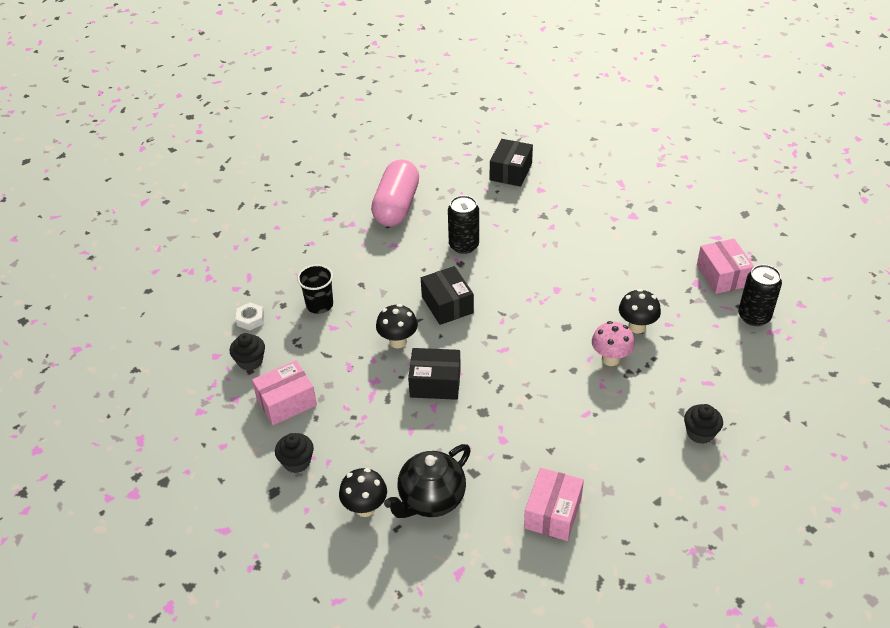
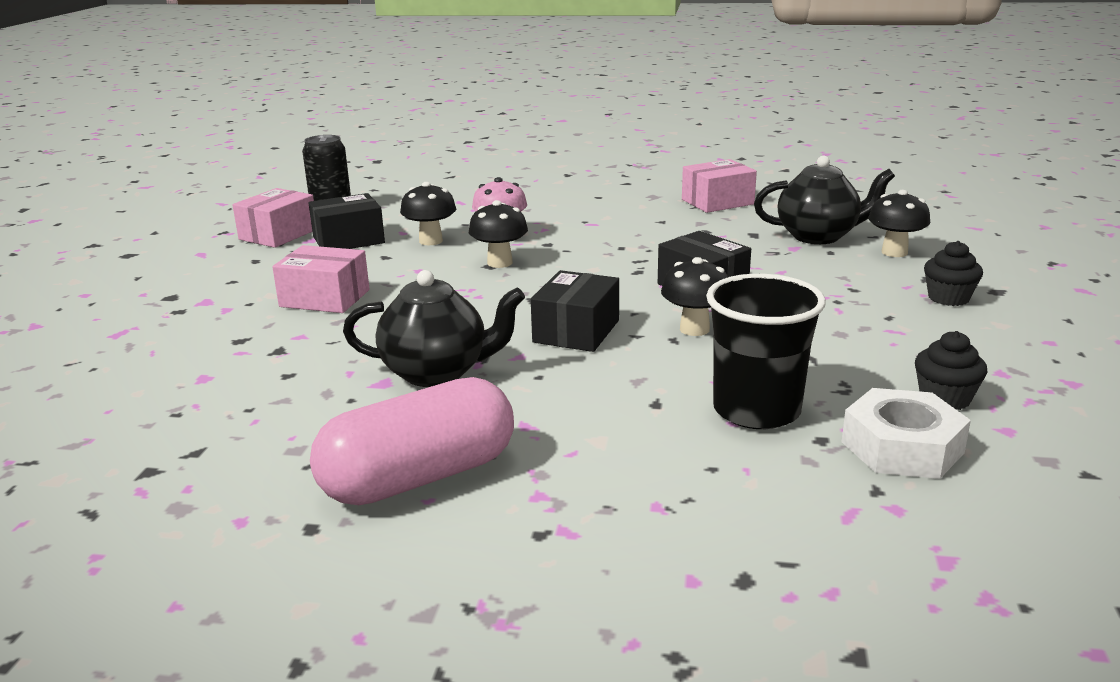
camera: 135 degrees left, 20 degrees down
white nut [236,302,264,331] -> white nut [842,388,971,479], size x1.80
pink box [252,360,317,425] -> pink box moved to [272,245,370,313]
black cup [297,264,333,314] -> black cup [706,274,826,429], size x1.54
black can [448,195,479,254] -> black teapot [343,270,525,387]
black box [490,139,533,187] -> black box moved to [309,193,385,249]
black cupcake [684,404,723,444] -> none
none -> black mushroom [469,200,528,268]

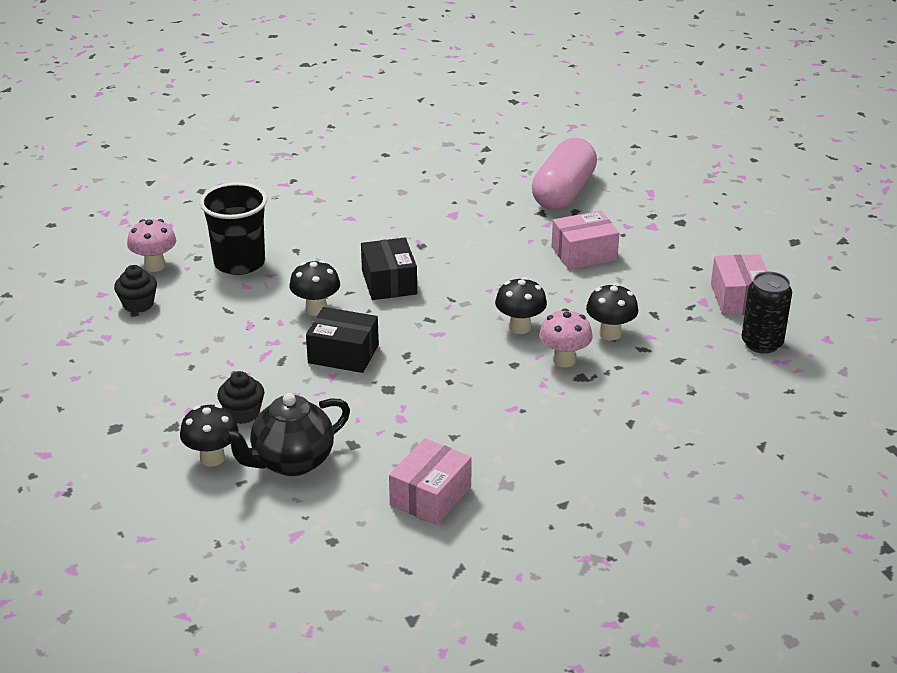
camera: 145 degrees right, 10 degrees up
black box [309,193,385,249] -> none
pink capsule [310,377,514,505] -> pink capsule moved to [532,138,597,210]
black teapot [343,270,525,387] -> none
white nut [842,388,971,479] -> pink mushroom [127,219,176,272]
black cupcake [924,241,983,306] -> black cupcake moved to [217,371,264,424]

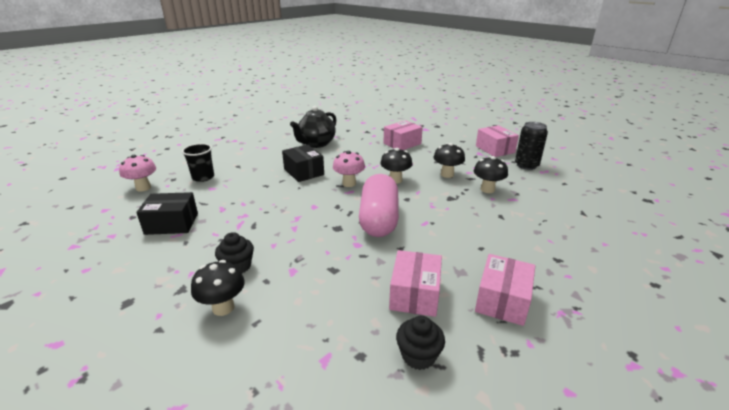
camera: 20 degrees left, 5 degrees down
black cupcake [114,265,157,313] -> black cupcake moved to [396,316,445,370]
black cup [200,182,267,275] -> black cup [182,143,214,182], size x0.65
black teapot [222,393,350,476] -> black teapot moved to [290,106,336,148]
black mushroom [289,260,340,316] -> black mushroom moved to [474,156,508,193]
black box [306,307,379,373] -> black box moved to [136,192,198,235]
pink capsule [532,138,597,210] -> pink capsule moved to [359,174,399,237]
pink mushroom [539,309,593,368] -> pink mushroom moved to [333,151,365,187]
none -> pink box [475,254,535,326]

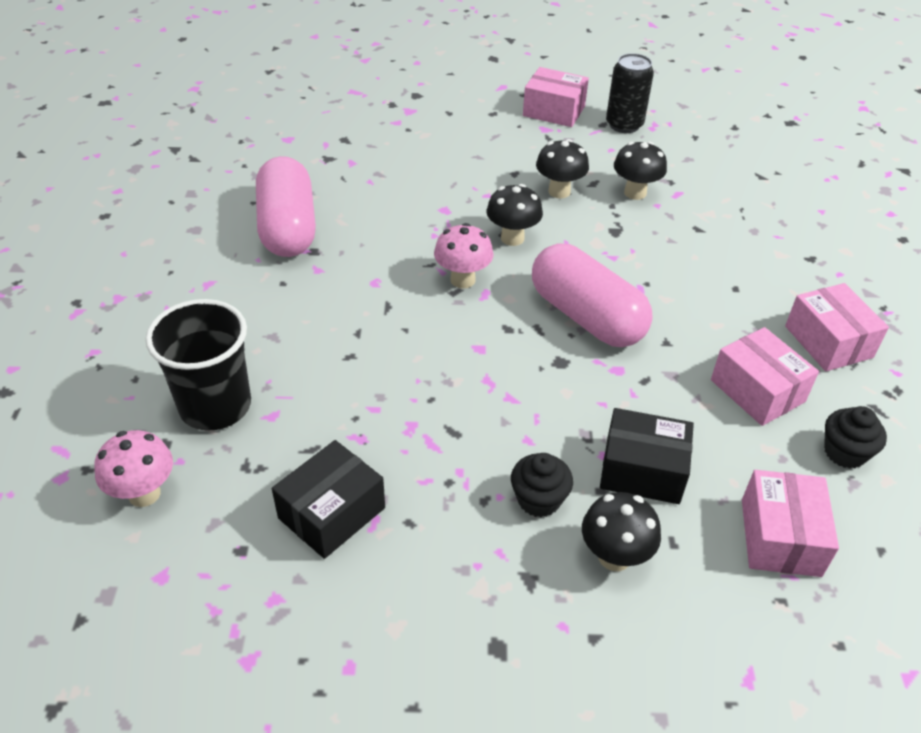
camera: 45 degrees left, 15 degrees up
black cup [182,143,214,182] -> black cup [145,299,251,431], size x1.54
black box [282,145,324,182] -> black box moved to [600,408,694,504]
black teapot [290,106,336,148] -> pink capsule [256,156,316,257]
pink box [384,120,423,150] -> pink box moved to [742,470,839,577]

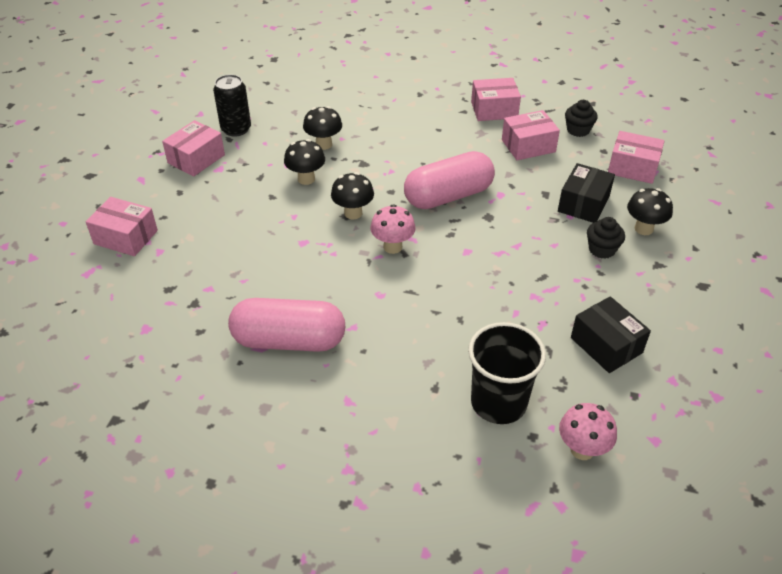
camera: 75 degrees left, 0 degrees up
none -> pink box [86,197,158,256]

